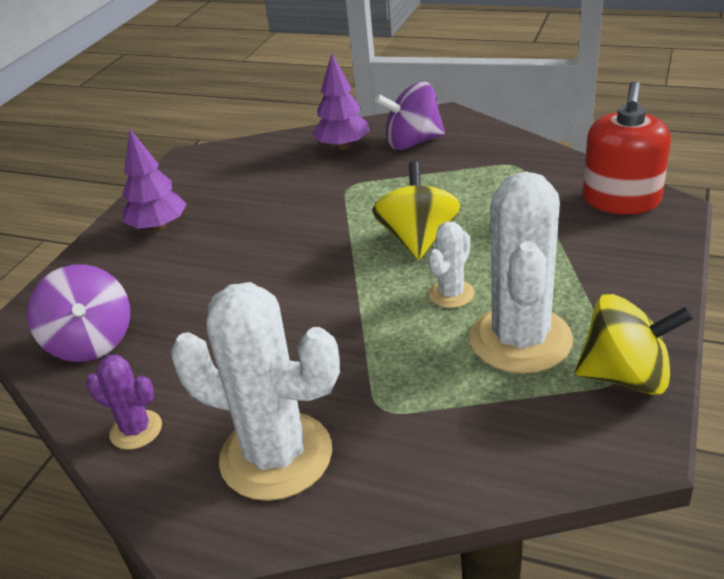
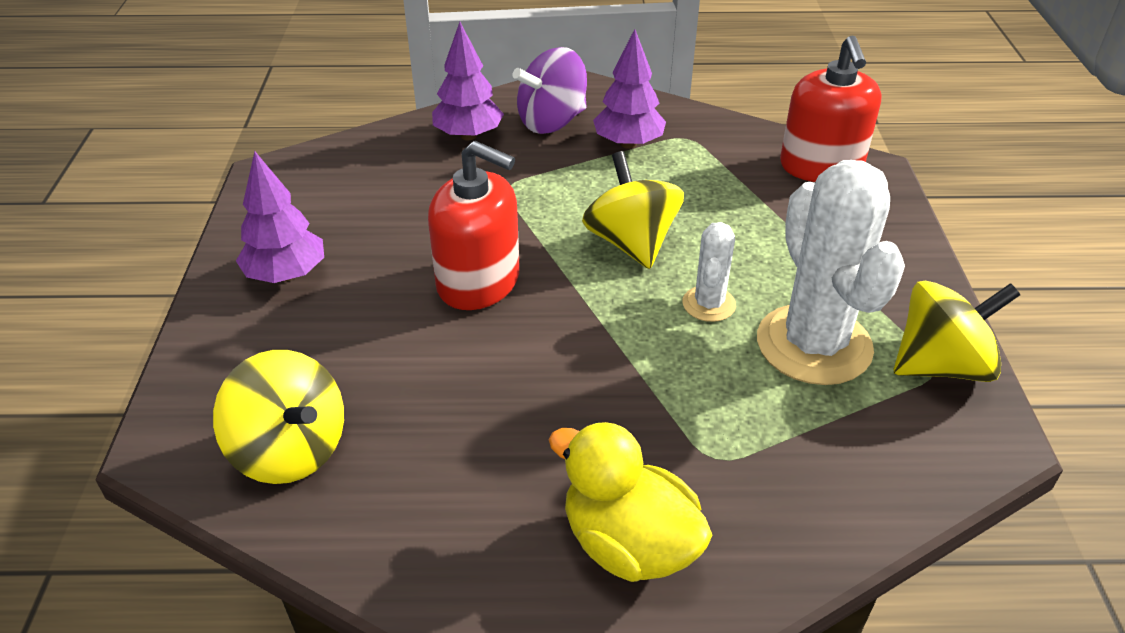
camera: 25 degrees left, 5 degrees up
purple spinning top [27,264,130,362] -> yellow spinning top [213,350,344,484]
purple cactus [86,355,162,450] -> none
white cactus [171,282,340,501] -> yellow duck [549,421,712,582]
none -> red soap dispenser [428,141,520,310]
none -> purple tree [593,29,666,149]

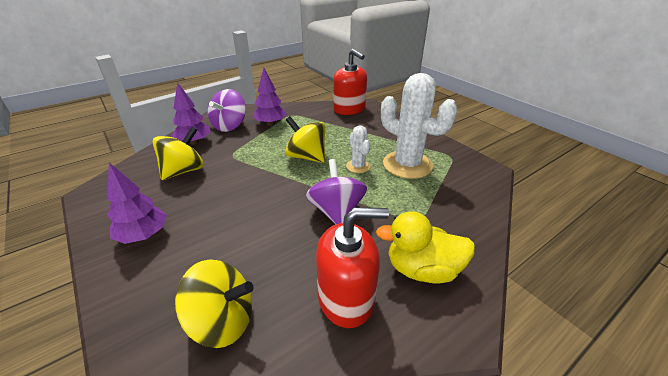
camera: 35 degrees left, 5 degrees down
red soap dispenser [428,141,520,310] -> red soap dispenser moved to [316,207,389,328]
yellow spinning top [894,281,1020,382] -> yellow spinning top moved to [153,127,204,180]
none -> purple spinning top [306,159,367,225]

